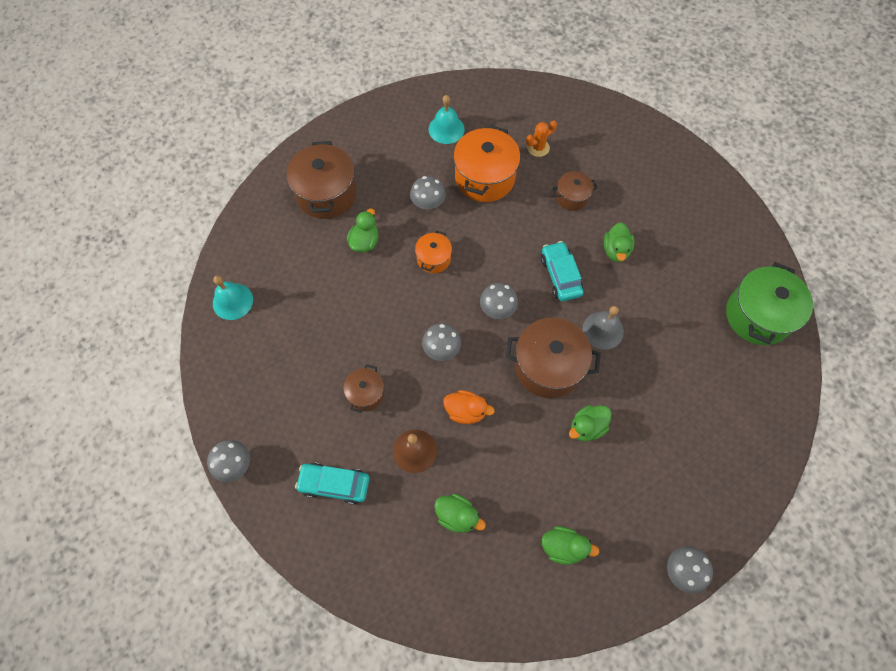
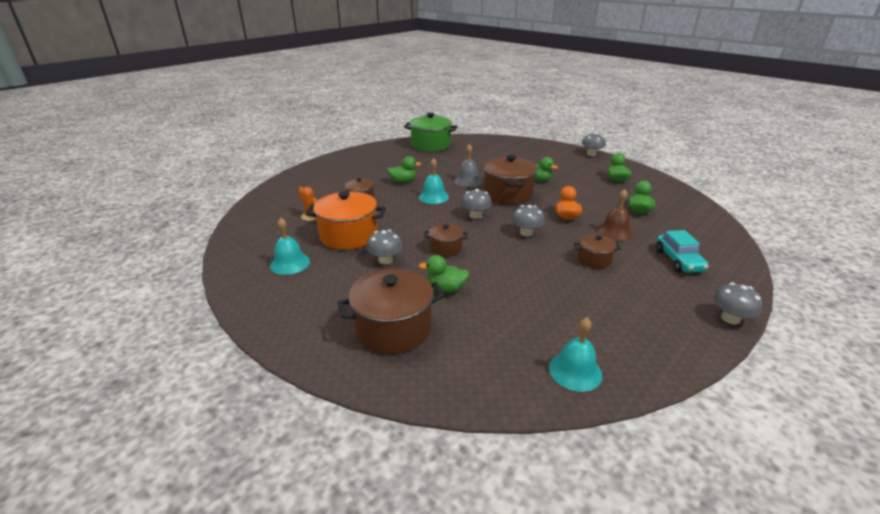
camera: 105 degrees left, 35 degrees down
orange pot [415,230,452,273] -> brown pot [424,223,467,256]
turquoise car [541,241,583,301] -> turquoise bell [419,158,449,204]

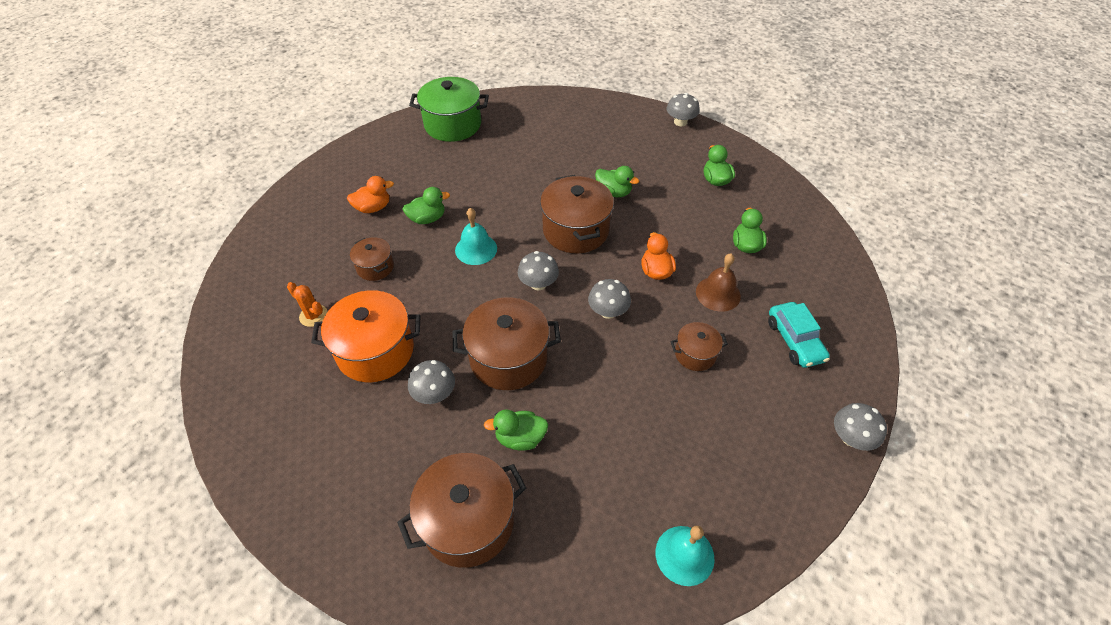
camera: 10 degrees left, 20 degrees up
turquoise bell [270,218,310,275] -> none
brown pot [424,223,467,256] -> brown pot [453,297,561,390], size x1.86
grey bell [454,144,482,187] -> none
none -> orange duck [347,176,394,213]

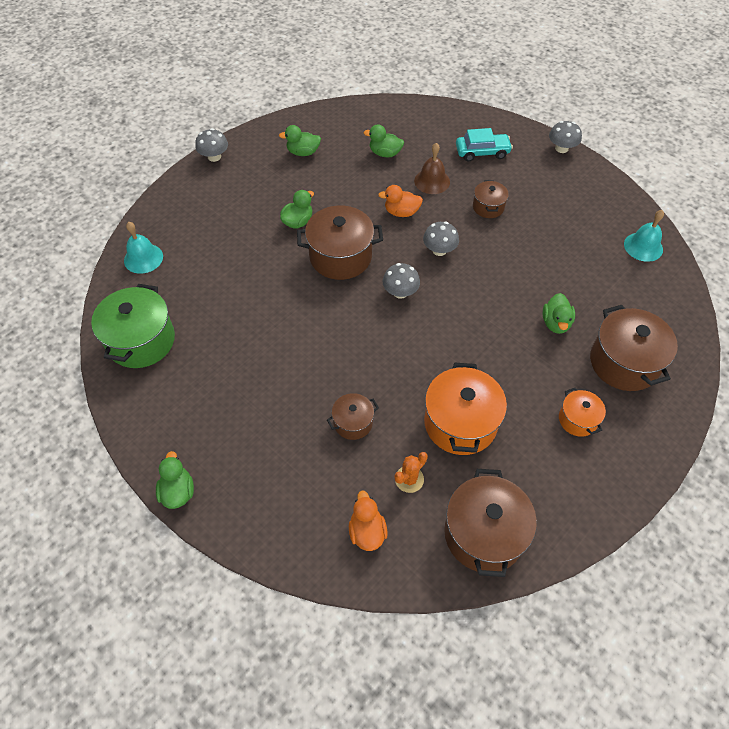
camera: 80 degrees left, 5 degrees up
orange duck [347,176,394,213] -> orange duck moved to [349,490,388,551]
green duck [402,187,450,224] -> green duck moved to [156,451,194,509]
grey mushroom [408,360,455,404] -> none
brown pot [453,297,561,390] -> brown pot moved to [444,469,537,577]
turquoise bell [455,208,497,265] -> turquoise bell moved to [124,222,163,274]
none -> orange pot [559,388,606,437]

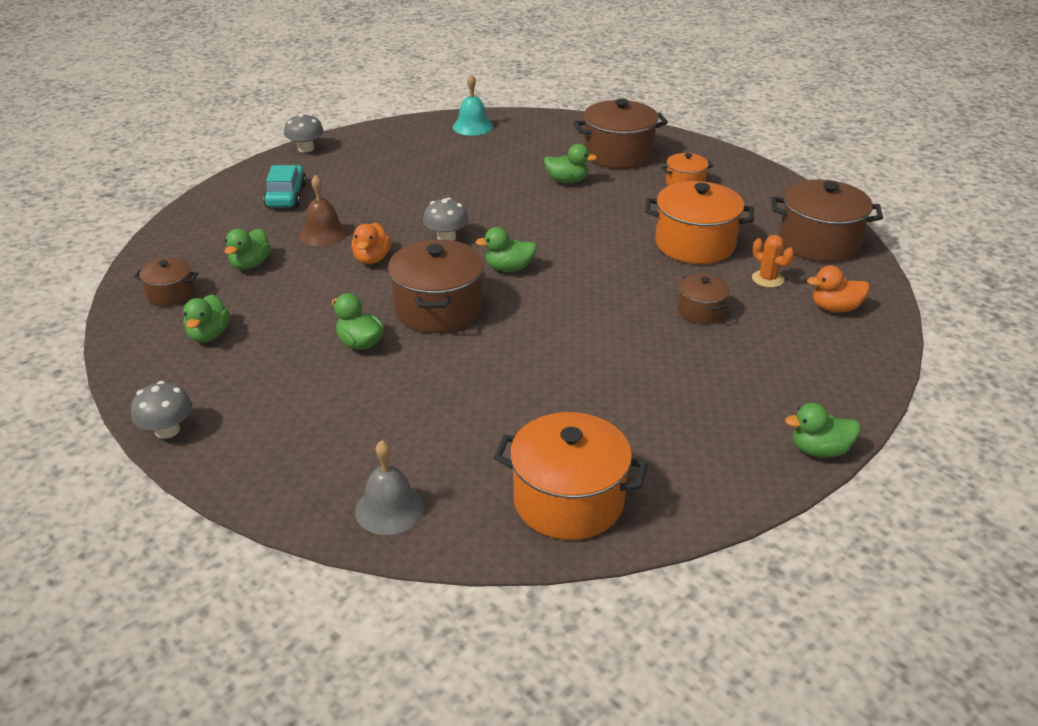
camera: 85 degrees left, 20 degrees down
green pot [91,284,175,368] -> orange pot [494,412,648,540]
turquoise bell [124,222,163,274] -> grey bell [355,440,424,535]
grey mushroom [383,263,420,299] -> green duck [475,227,537,272]
brown pot [473,180,509,218] -> brown pot moved to [134,258,198,306]

